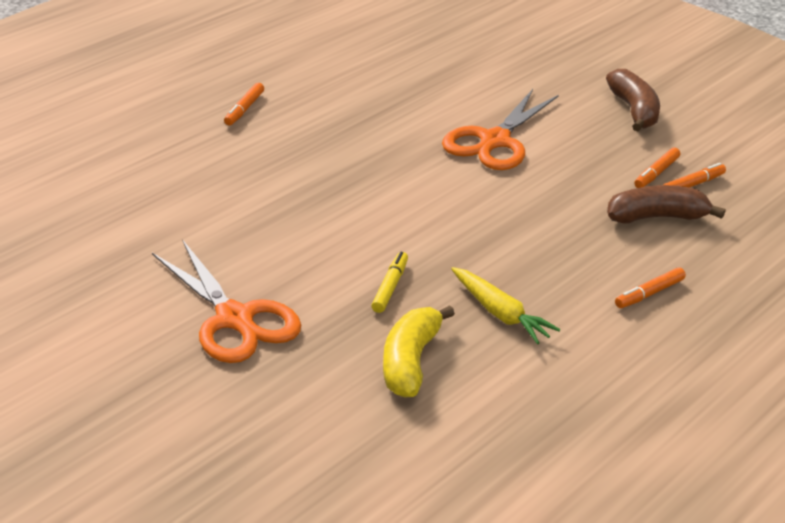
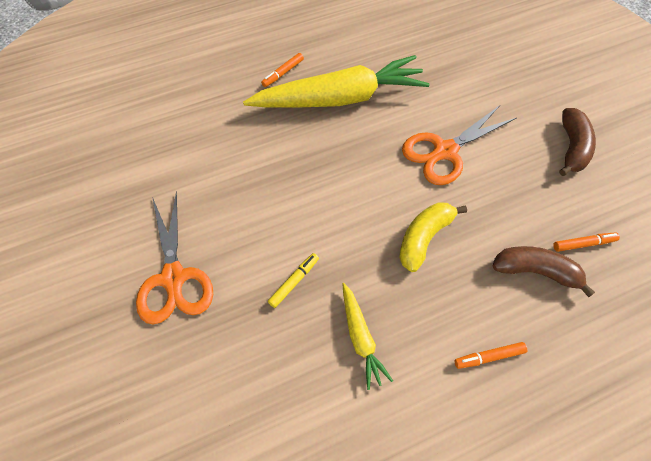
camera: 25 degrees right, 25 degrees up
yellow banana [383,305,455,398] -> yellow banana moved to [399,202,467,272]
orange marker [634,147,680,188] -> none
none -> yellow carrot [243,55,430,107]

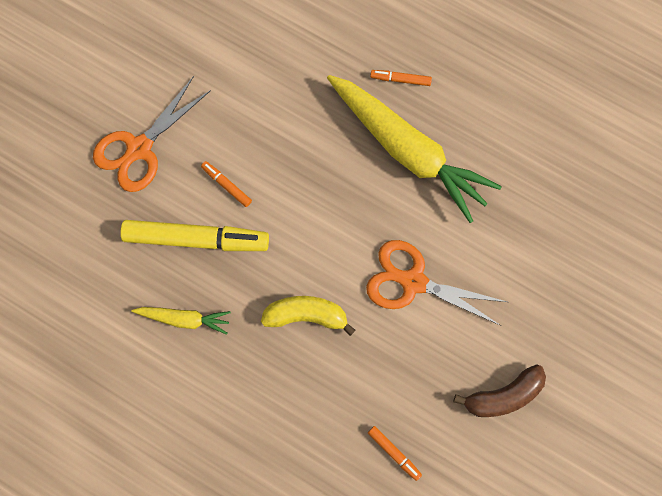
camera: 55 degrees right, 15 degrees up
yellow marker [268,253,319,308] -> yellow marker [120,220,269,251], size x2.28
yellow carrot [342,283,393,390] -> yellow carrot turned 120 degrees counterclockwise [131,307,231,335]
orange marker [455,342,527,369] -> orange marker moved to [201,161,252,207]
brown banana [493,246,595,297] -> none

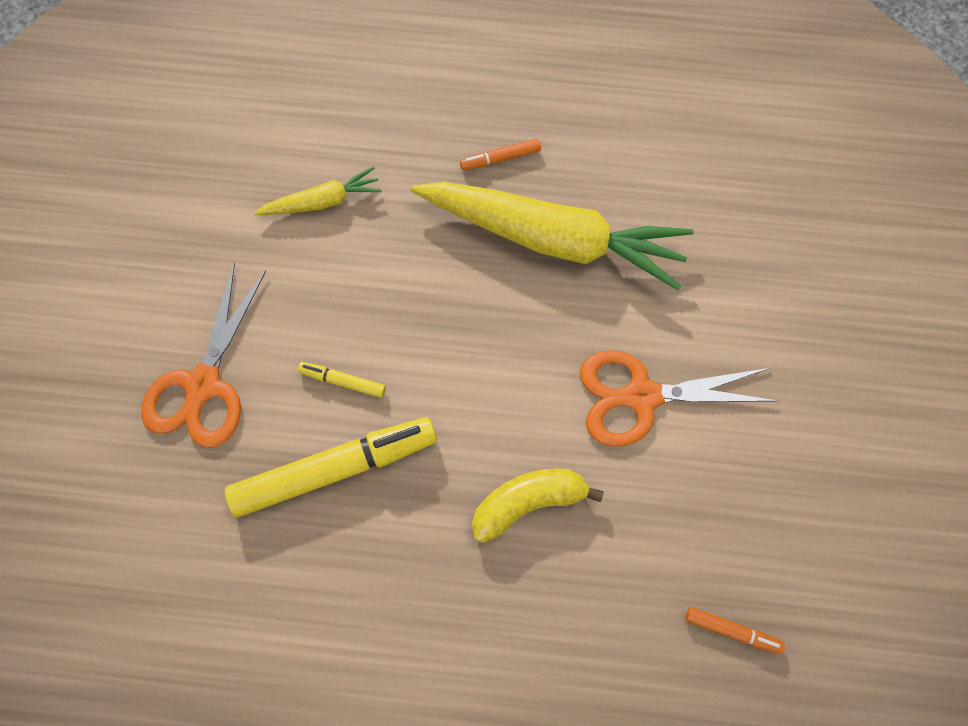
camera: 25 degrees left, 5 degrees down
yellow carrot [131,307,231,335] -> yellow carrot moved to [254,167,382,215]
orange marker [201,161,252,207] -> yellow marker [298,362,386,398]
brown banana [454,364,546,417] -> none

